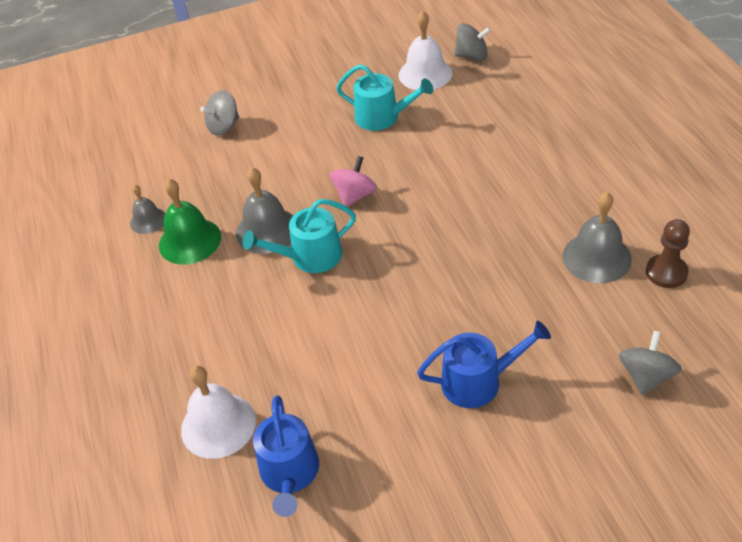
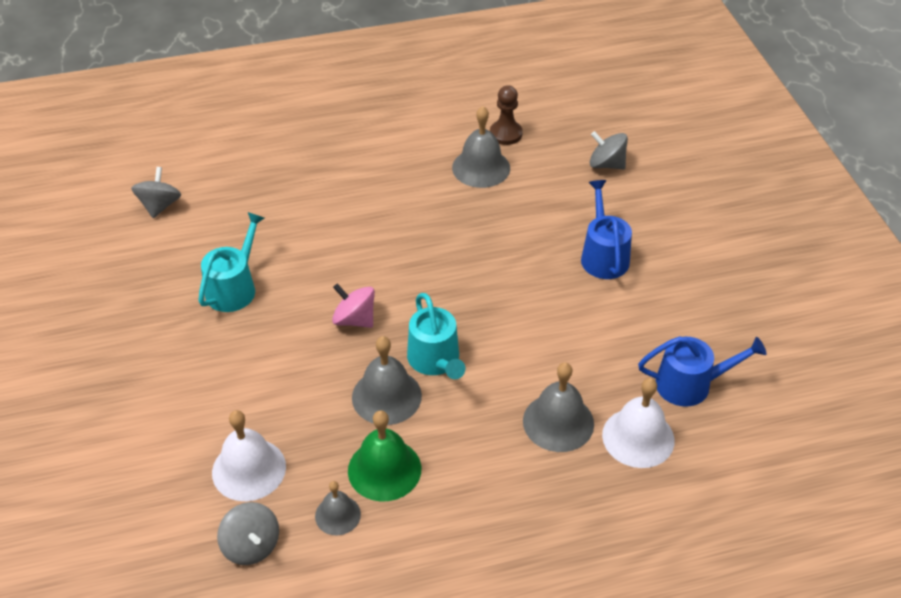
camera: 90 degrees left, 0 degrees up
grey spinning top [200,90,239,136] -> grey spinning top moved to [217,502,279,565]
white bell [399,11,453,90] -> white bell moved to [212,410,286,501]
none -> grey bell [523,362,594,452]

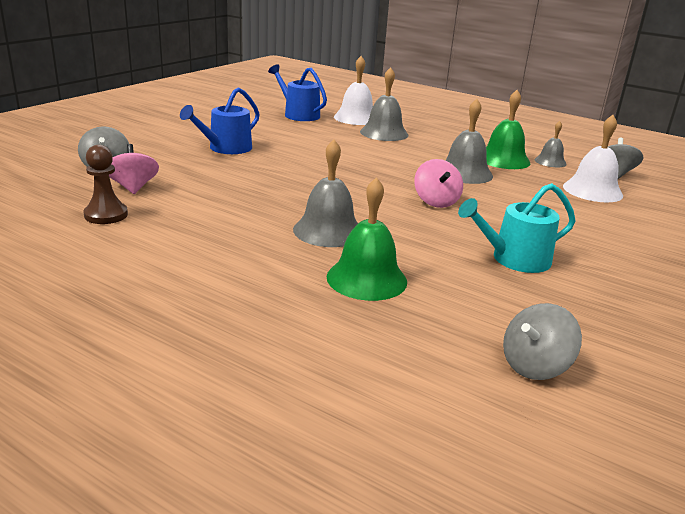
camera: 135 degrees left, 20 degrees down
turquoise watering can [407,293,465,379] -> none
grey bell [452,106,510,188] -> grey bell moved to [293,139,358,247]
none -> pink spinning top [109,144,159,194]
none -> green bell [326,177,407,301]

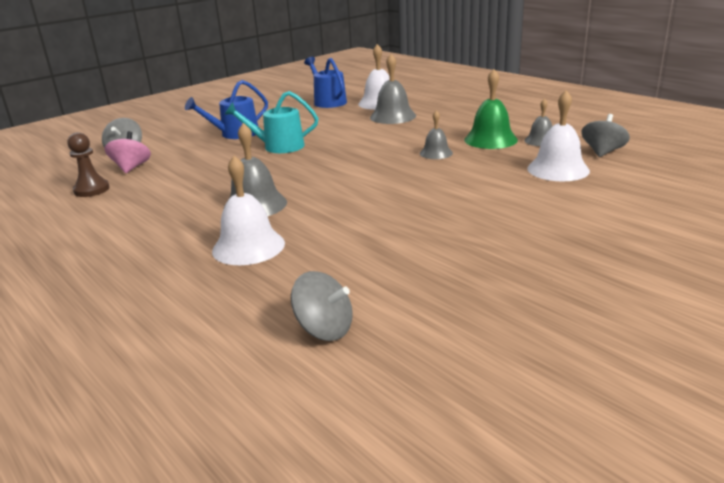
camera: 20 degrees right, 0 degrees up
green bell [326,177,407,301] -> white bell [212,156,285,265]
pink spinning top [414,159,463,208] -> none
grey bell [445,99,493,184] -> grey bell [420,110,453,159], size x0.60
turquoise watering can [458,183,576,273] -> turquoise watering can moved to [224,91,318,153]
grey spinning top [503,303,582,380] -> grey spinning top turned 135 degrees counterclockwise [291,271,353,341]

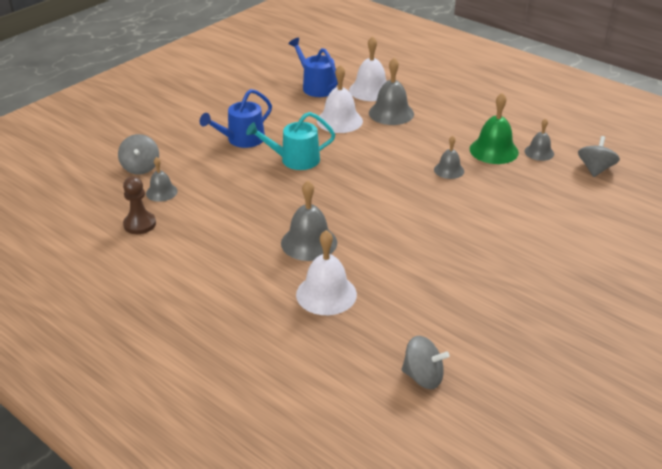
camera: 10 degrees left, 10 degrees up
pink spinning top [104,131,151,173] -> grey bell [146,157,178,202]
white bell [527,90,590,181] -> white bell moved to [317,65,363,133]

